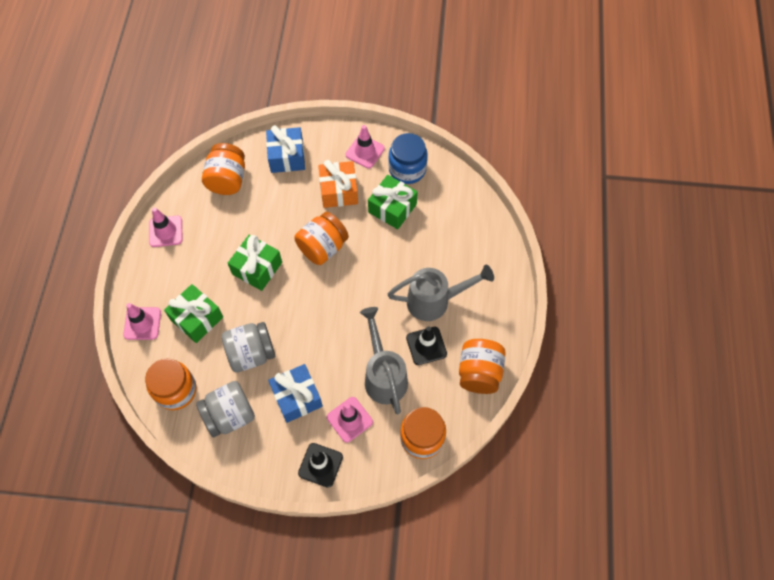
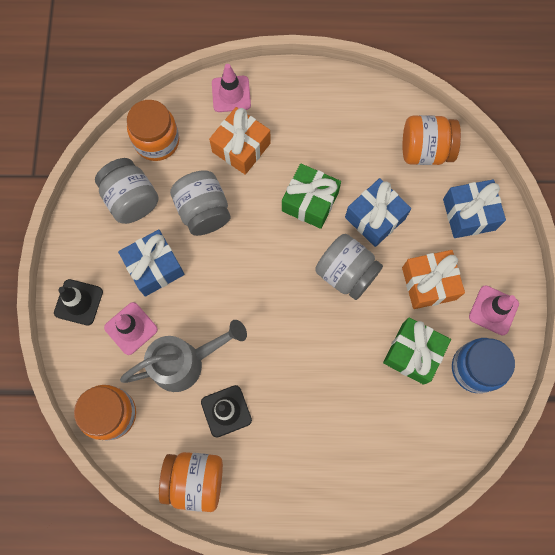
camera: 85 degrees right, 10 degrees up
pink traffic cone [149,207,182,247] -> none
green gift [164,284,223,343] -> orange gift [209,107,271,175]
orange jar [295,212,349,265] -> grey jar [315,234,383,300]
grey watering can [388,265,494,321] -> none
none -> blue gift [345,178,411,247]

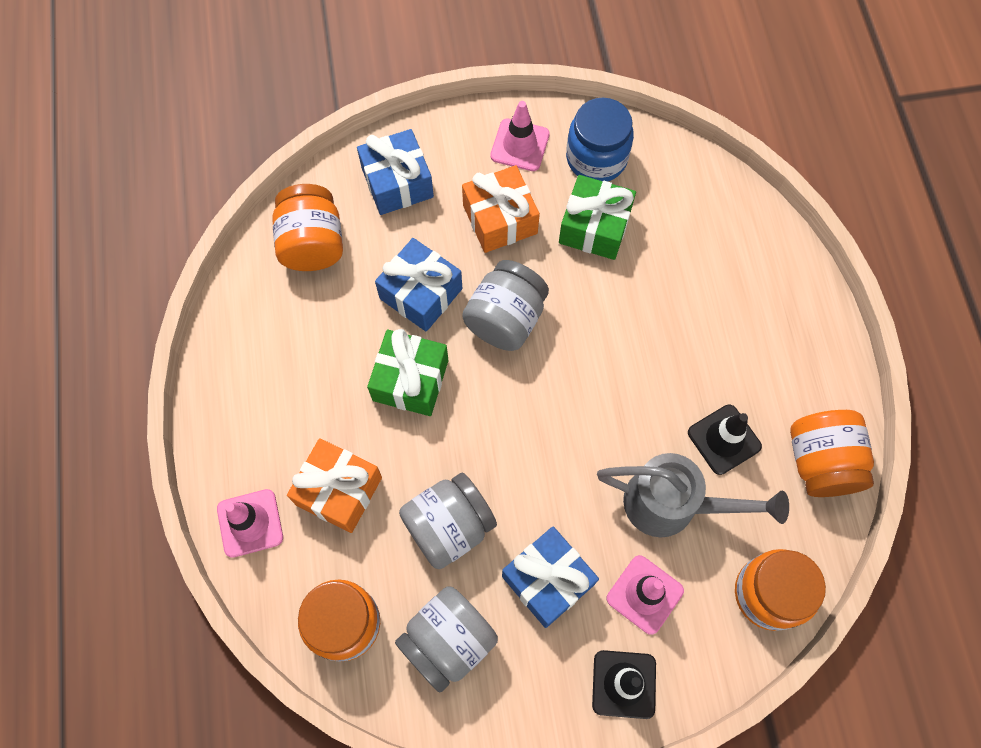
camera: 100 degrees left, 5 degrees down
grey watering can [120,320,247,392] -> grey watering can turned 135 degrees clockwise [597,453,789,537]

